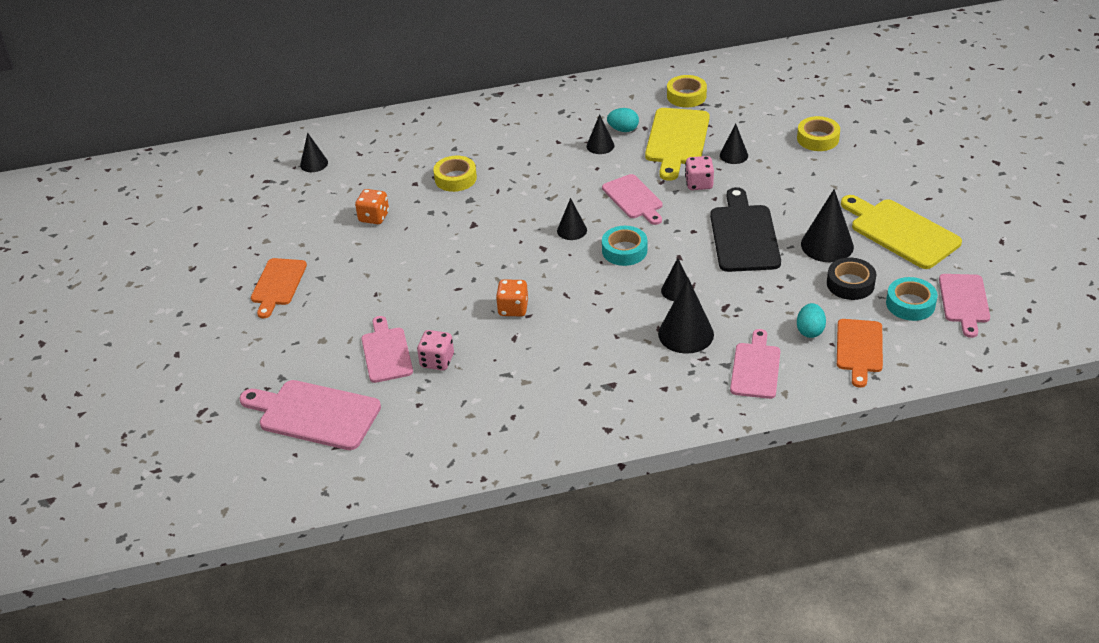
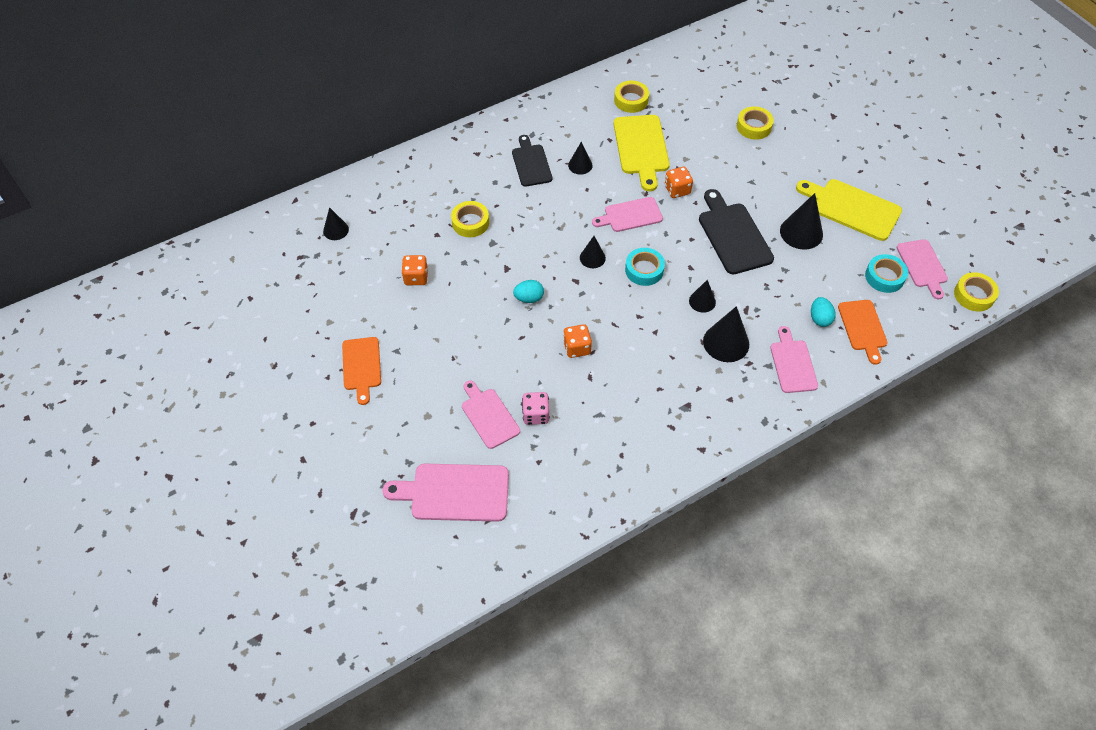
camera: 20 degrees left, 15 degrees up
pink cutting board [602,174,663,225] -> pink cutting board turned 120 degrees clockwise [592,197,663,232]
turquoise egg [607,108,639,132] -> turquoise egg moved to [513,280,544,303]
pink dice [685,156,714,190] -> orange dice [665,167,693,198]
black cone [720,124,748,164] -> none
black tape [827,258,876,300] -> none
none -> black cutting board [512,135,553,187]
none -> yellow tape [954,272,999,311]

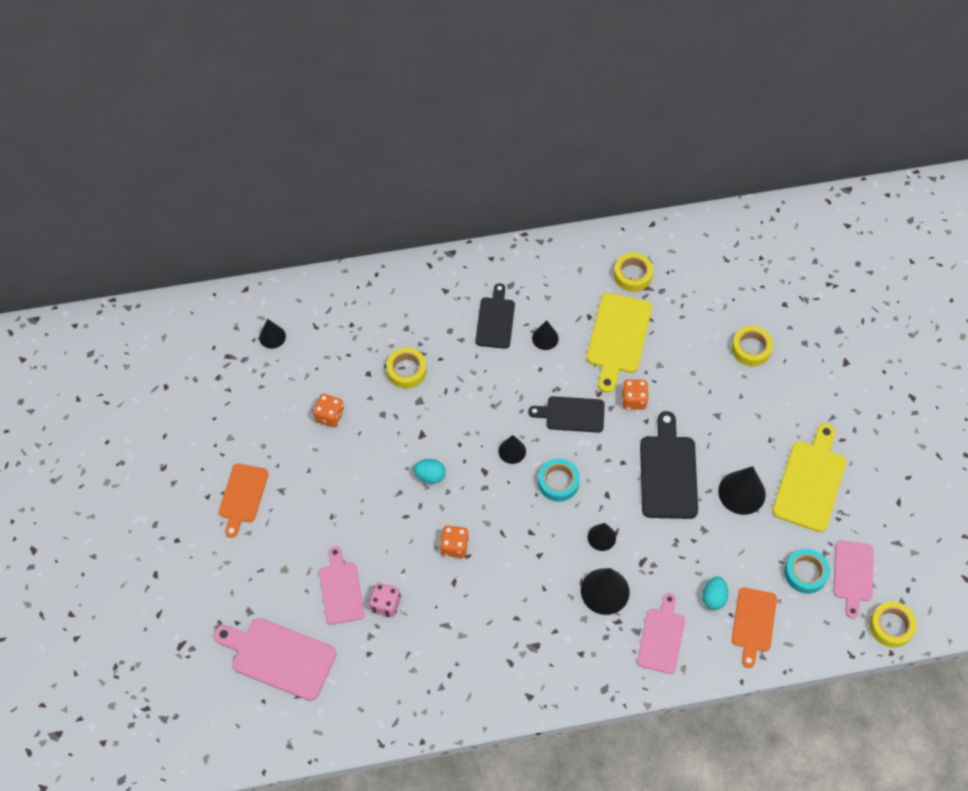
camera: 20 degrees right, 5 degrees up
pink cutting board [592,197,663,232] -> black cutting board [528,396,605,433]
yellow cutting board [796,179,902,241] -> yellow cutting board turned 60 degrees clockwise [772,424,846,532]

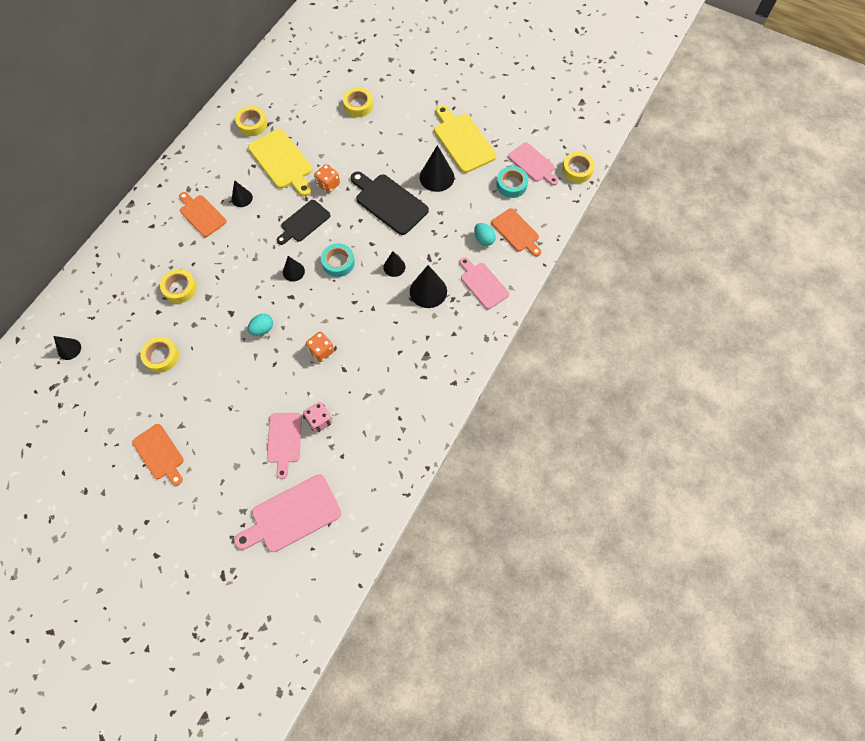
camera: 50 degrees left, 5 degrees up
orange dice [313,394,344,427] -> yellow tape [140,337,179,373]
pink cutting board [319,546,365,625] -> pink cutting board turned 120 degrees counterclockwise [267,413,302,479]
black cutting board [475,283,515,349] -> orange cutting board [179,192,226,237]

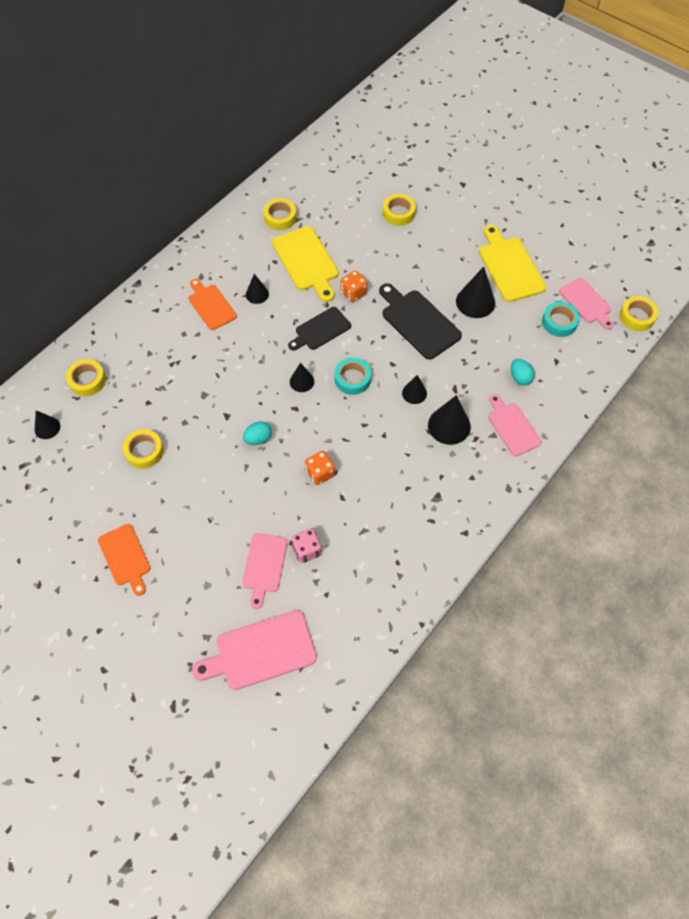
camera: 10 degrees right, 5 degrees down
yellow tape [160,269,197,303] -> yellow tape moved to [66,359,106,396]
orange cutting board [491,208,541,257] -> none

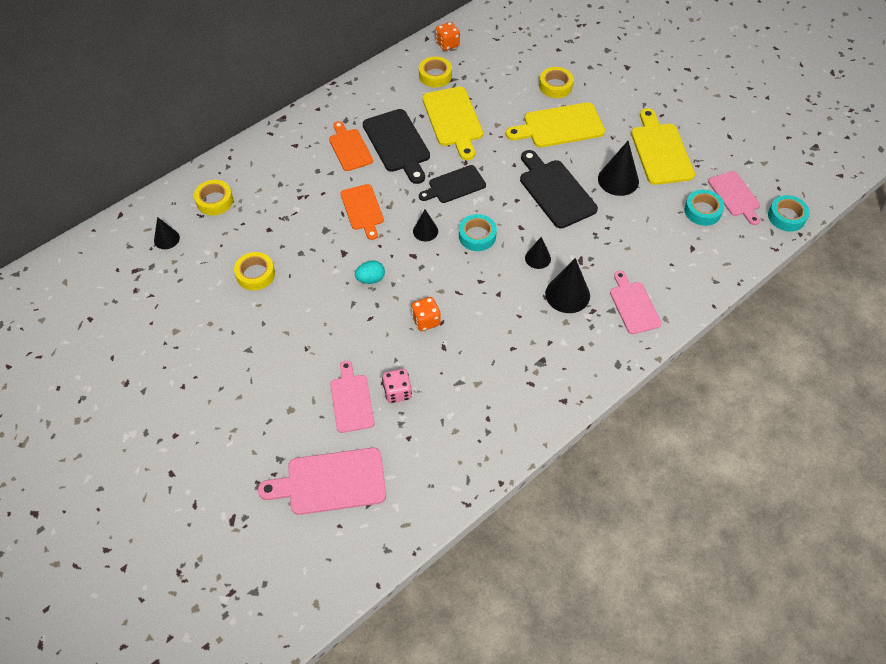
camera: 10 degrees right, 5 degrees down
orange cutting board [98,524,150,596] -> orange cutting board moved to [341,184,384,240]
pink cutting board [242,533,288,609] -> pink cutting board turned 150 degrees clockwise [330,361,375,433]
black cone [246,274,269,304] -> black cutting board [363,109,430,184]
orange dice [341,271,367,302] -> orange dice moved to [436,22,460,51]
turquoise egg [511,359,535,385] -> none
yellow tape [619,296,658,331] -> turquoise tape [768,195,810,231]
none -> yellow cutting board [506,102,605,147]

